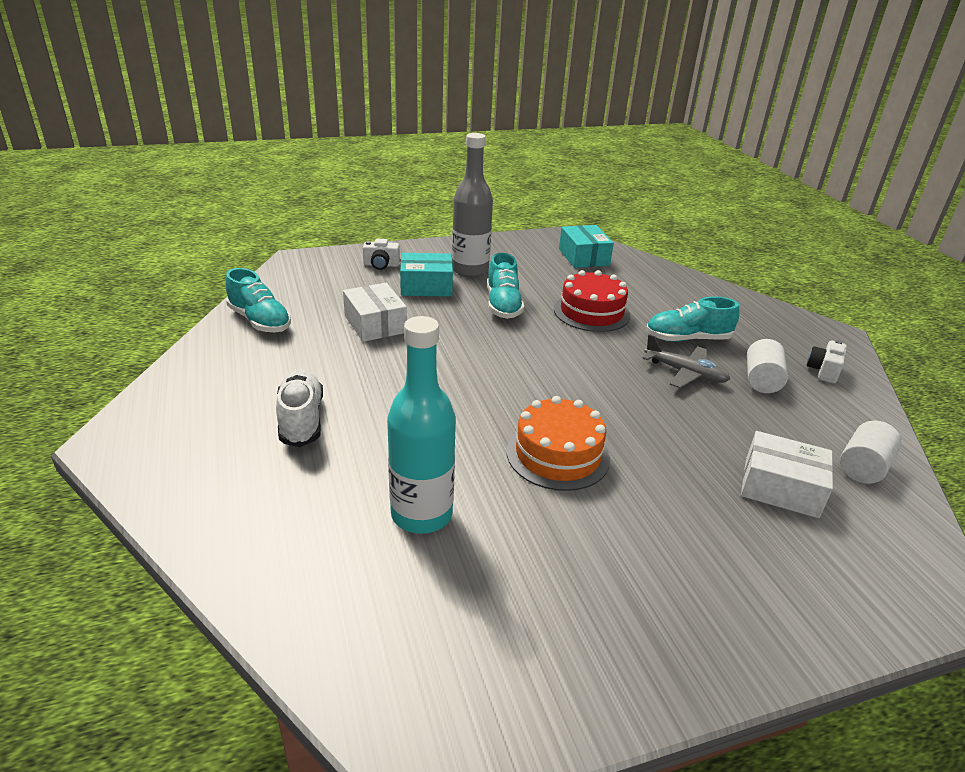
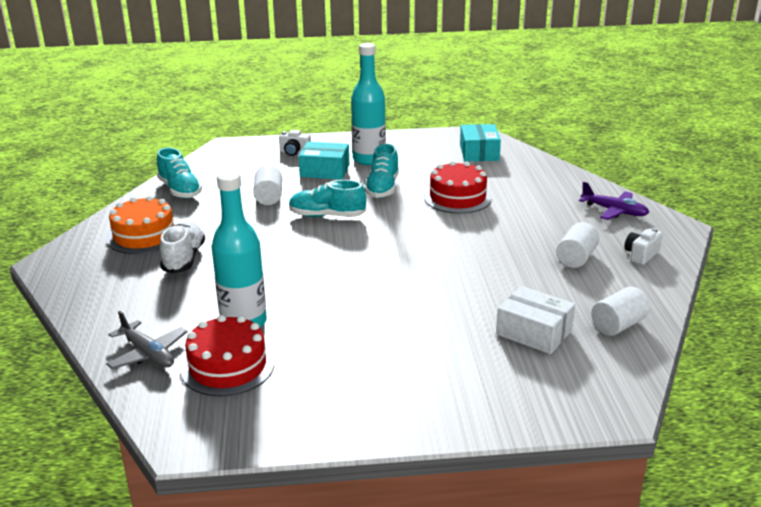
camera: 15 degrees right, 5 degrees down
white box [343,283,407,342] -> white cylinder [253,165,282,205]
grey bottle [452,133,493,277] -> turquoise bottle [351,43,386,165]
orange cake [507,396,610,491] -> orange cake moved to [106,196,177,254]
grey plane [642,334,730,388] -> grey plane moved to [106,311,187,369]
turquoise shoe [646,296,740,342] -> turquoise shoe moved to [289,180,366,217]
none -> red cake [181,315,274,396]
none -> purple plane [579,182,649,220]

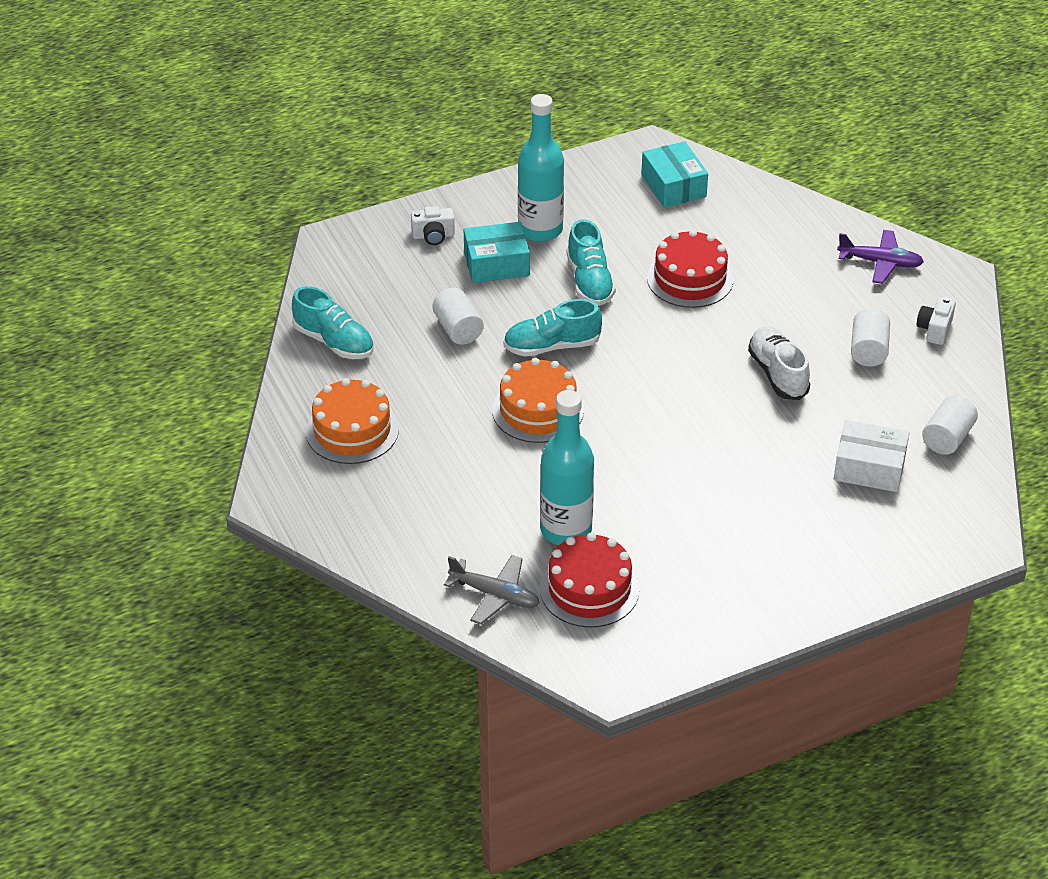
camera: 20 degrees left, 15 degrees up
white shoe [160,222,205,274] -> white shoe moved to [748,326,810,400]
none -> orange cake [492,358,584,443]

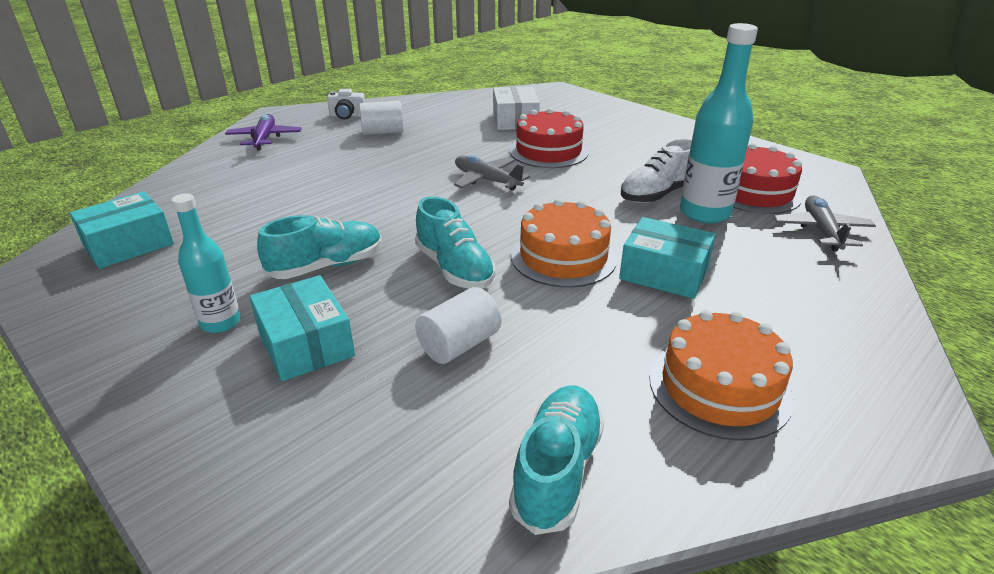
camera: 110 degrees left, 10 degrees down
white camera [411,206,455,245] -> none
turquoise bottle [518,94,564,242] -> turquoise bottle [172,193,241,333], size x0.61
red cake [647,229,733,308] -> red cake moved to [509,108,589,168]
white shoe [748,326,810,400] -> white shoe moved to [621,138,692,203]
white cylinder [922,395,978,455] -> none
none -> grey plane [454,155,530,191]
none -> turquoise box [619,217,716,299]

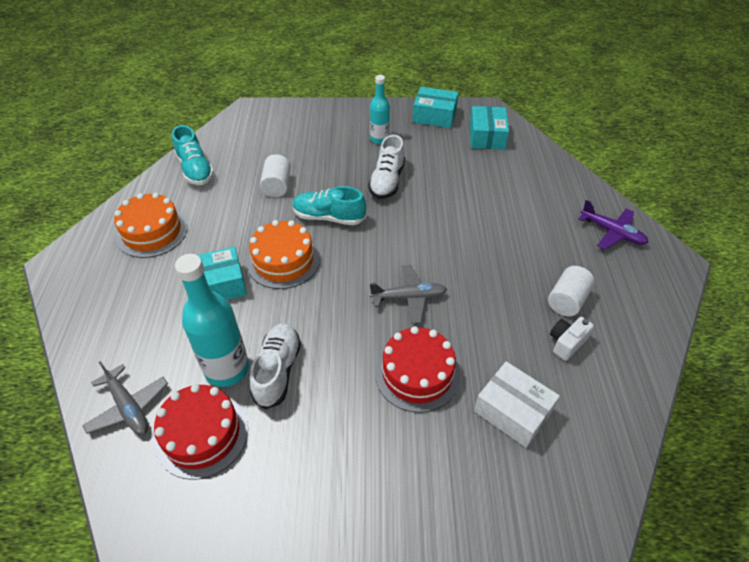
camera: 135 degrees right, 15 degrees up
turquoise box [249,275,355,381] -> turquoise box moved to [413,87,459,128]
turquoise shoe [257,215,382,279] -> white shoe [368,135,405,199]
white camera [327,89,365,120] -> white camera moved to [550,317,594,361]

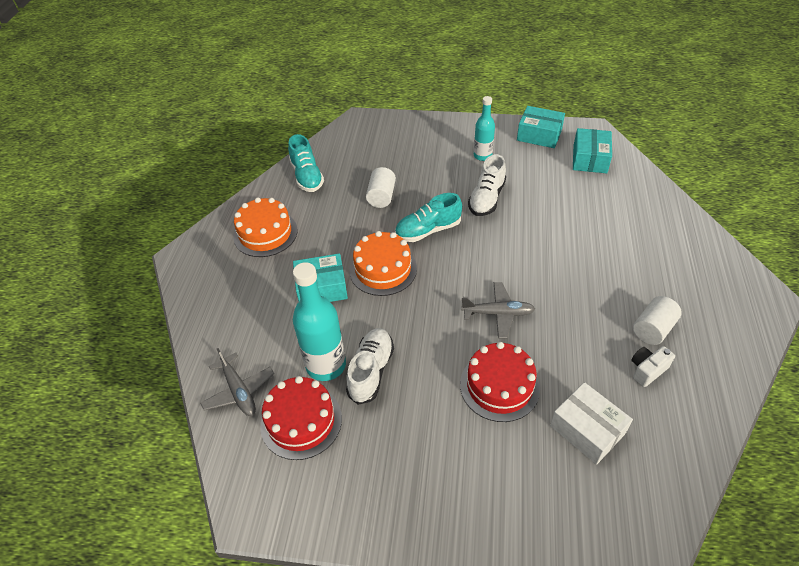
camera: 10 degrees right, 0 degrees up
turquoise shoe [292,186,366,225] -> turquoise shoe turned 45 degrees counterclockwise [395,193,462,242]
purple plane [578,200,649,249] -> none

